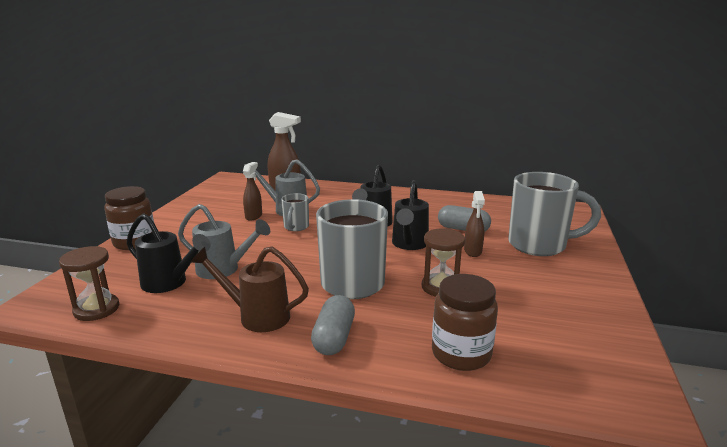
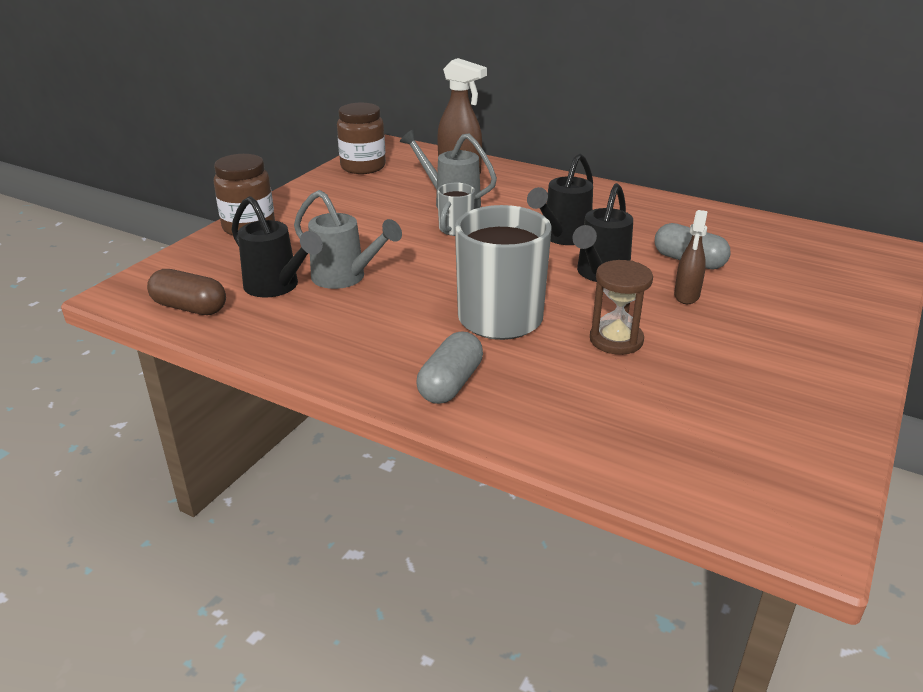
camera: 15 degrees right, 10 degrees up
brown hourglass [59,246,119,321] -> brown capsule [147,269,226,315]
brown watering can [191,246,309,332] -> none
brown spray bottle [243,162,262,221] -> none
brown jar [432,274,498,371] -> brown jar moved to [337,103,386,174]
grey mug [508,172,601,256] -> none

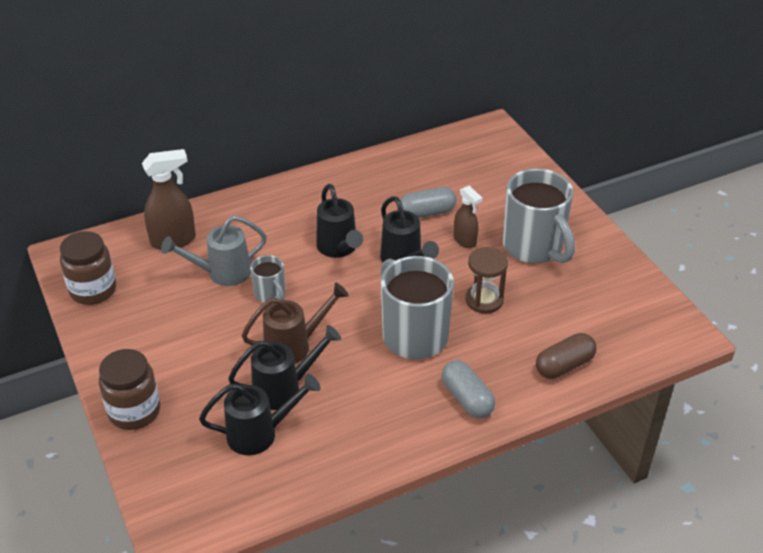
camera: 55 degrees left, 10 degrees up
brown capsule [147,269,226,315] -> brown capsule moved to [536,333,597,379]
grey watering can [294,190,402,289] -> black watering can [228,325,341,410]
none -> brown watering can [242,282,349,364]
none -> grey mug [503,168,575,264]

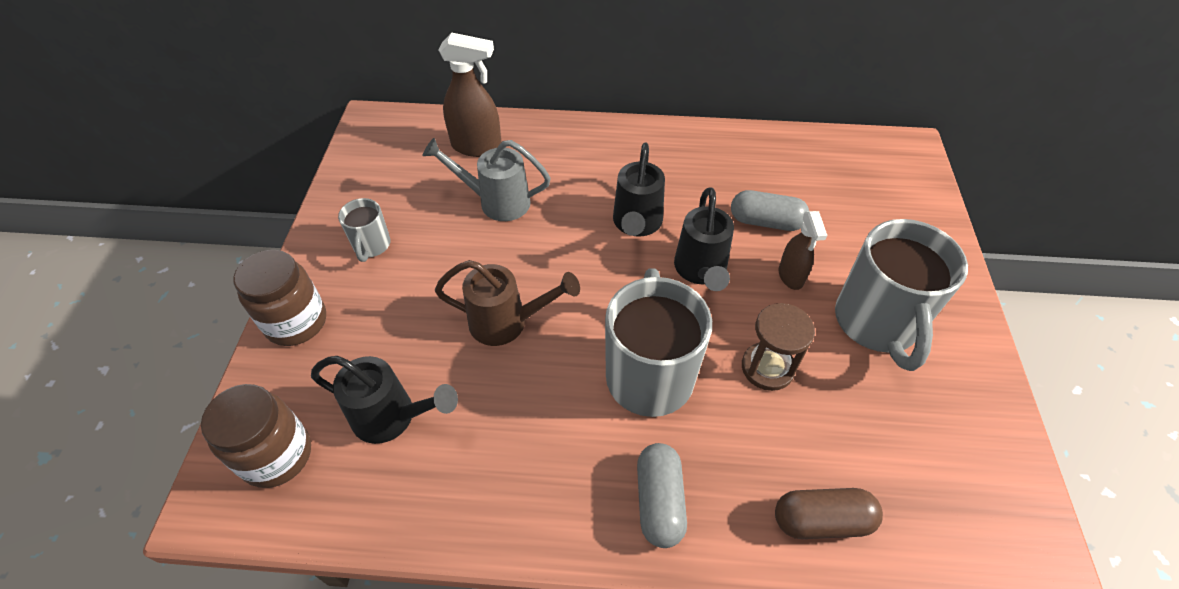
camera: 30 degrees right, 10 degrees up
brown jar [60,231,116,305] -> brown jar moved to [201,384,311,488]
black watering can [228,325,341,410] -> none
grey mug [250,255,285,303] -> grey mug moved to [338,198,391,262]

